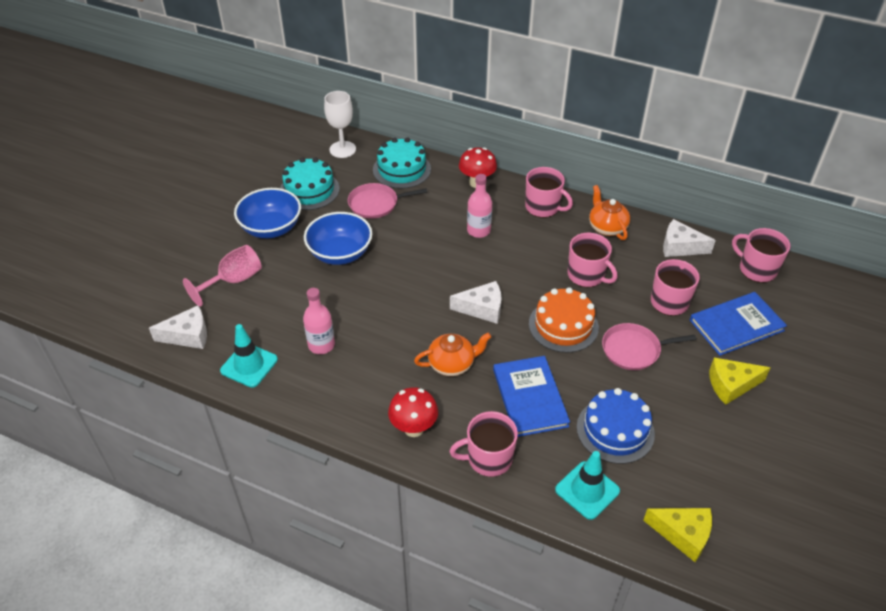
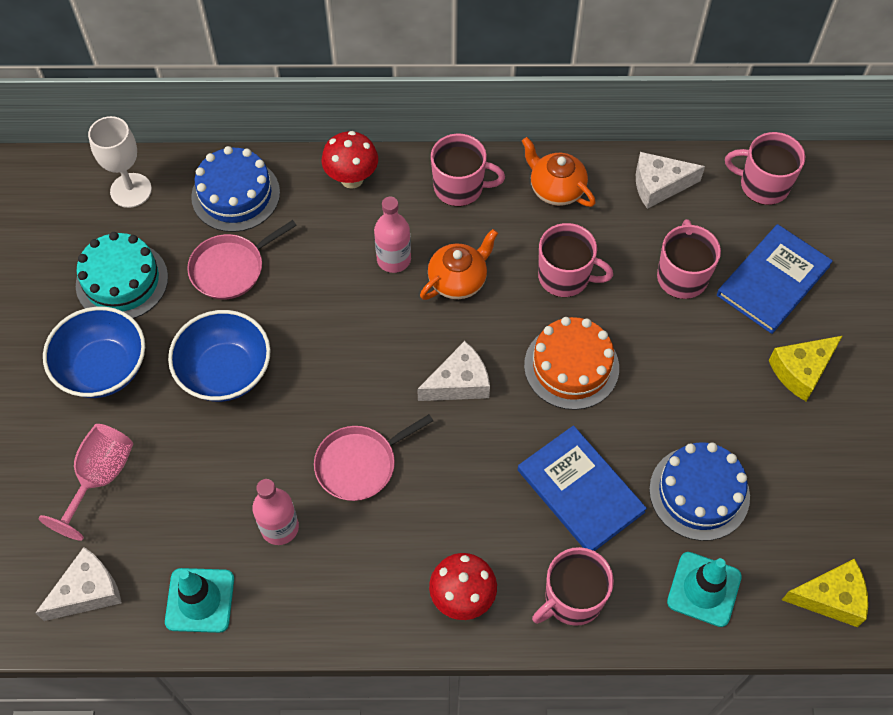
camera: 25 degrees left, 15 degrees up
turquoise cake [373,137,431,189] -> blue cake [191,146,280,232]
orange teapot [414,333,491,376] -> orange teapot moved to [420,229,498,300]
pink pan [602,323,696,370] -> pink pan moved to [314,414,433,501]

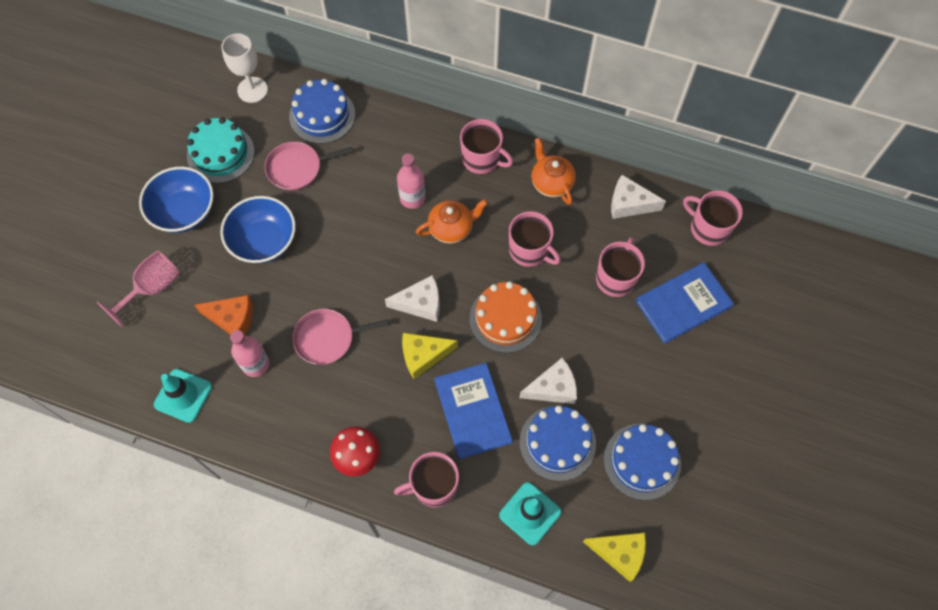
camera: 20 degrees right, 5 degrees up
white cheese [35,547,122,621] -> white cheese moved to [519,358,577,404]
red mushroom [322,131,378,189] -> none
yellow cheese [769,336,842,401] -> yellow cheese moved to [402,333,458,379]
none -> orange cheese [194,295,253,335]
none -> blue cake [604,424,681,500]

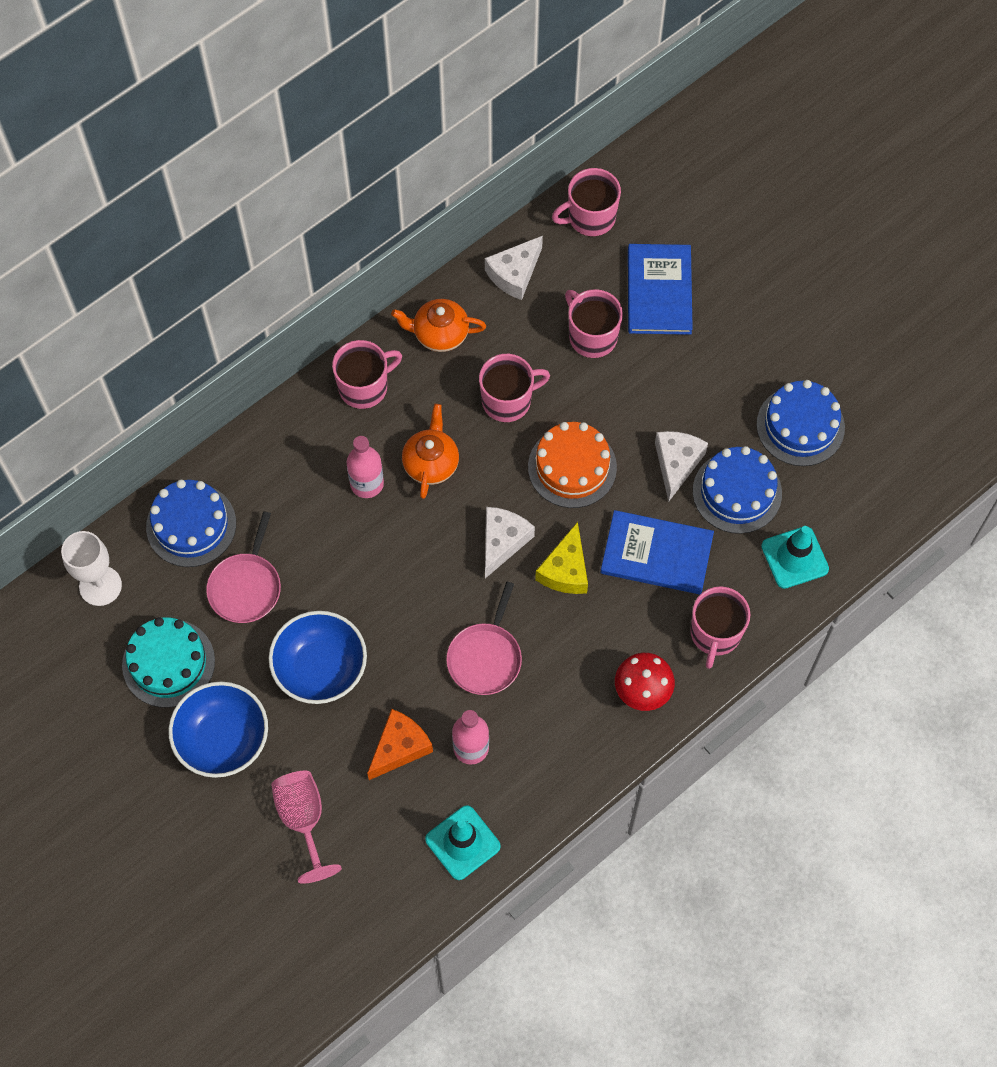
camera: 60 degrees left, 0 degrees up
yellow cheese [583,533,646,582] -> none

